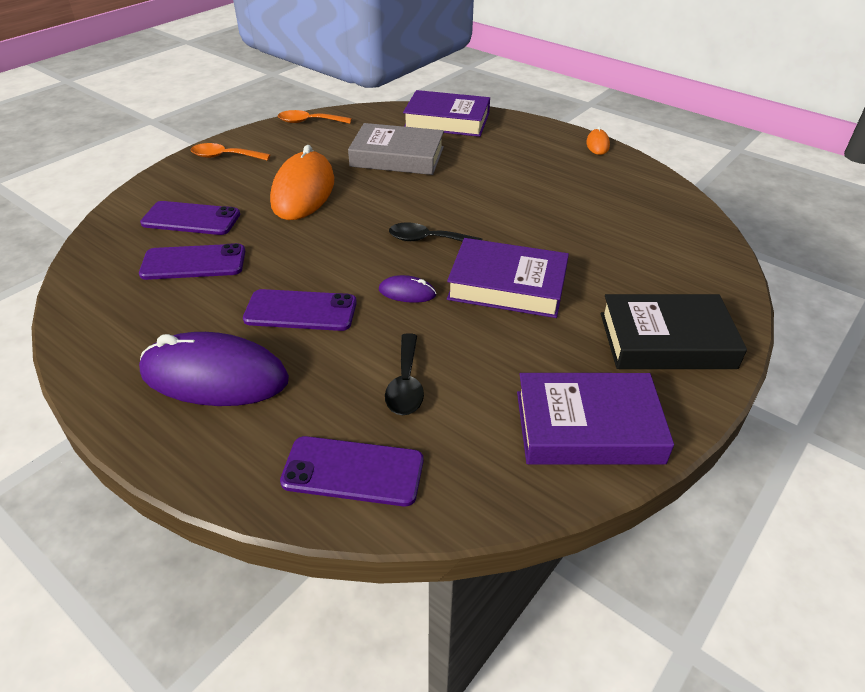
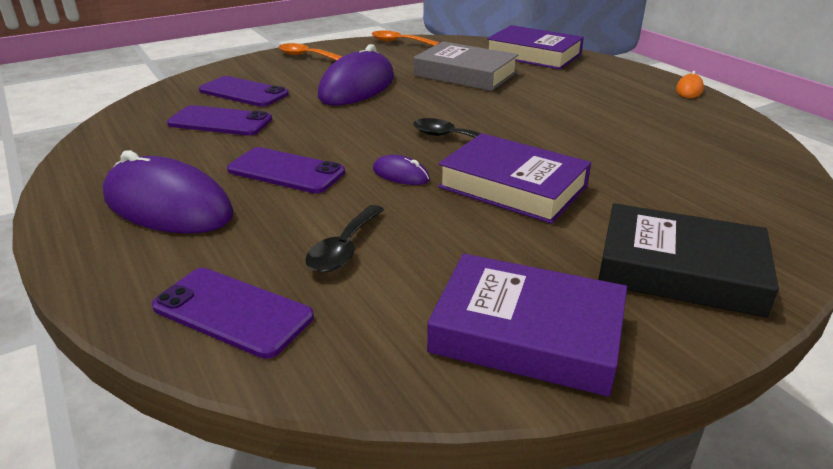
camera: 20 degrees right, 10 degrees down
orange mouse [270,145,334,220] -> purple mouse [318,44,394,105]

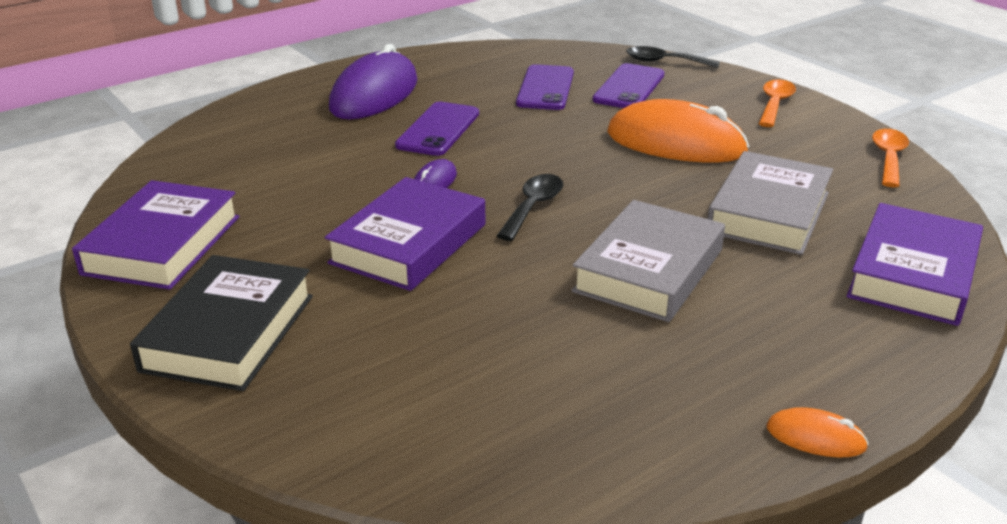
camera: 85 degrees right, 0 degrees up
purple phone [152,268,314,359] -> none
black spoon [305,205,384,273] -> black spoon moved to [626,46,720,68]
purple mouse [318,44,394,105] -> orange mouse [607,99,749,163]
none -> grey book [572,200,725,322]

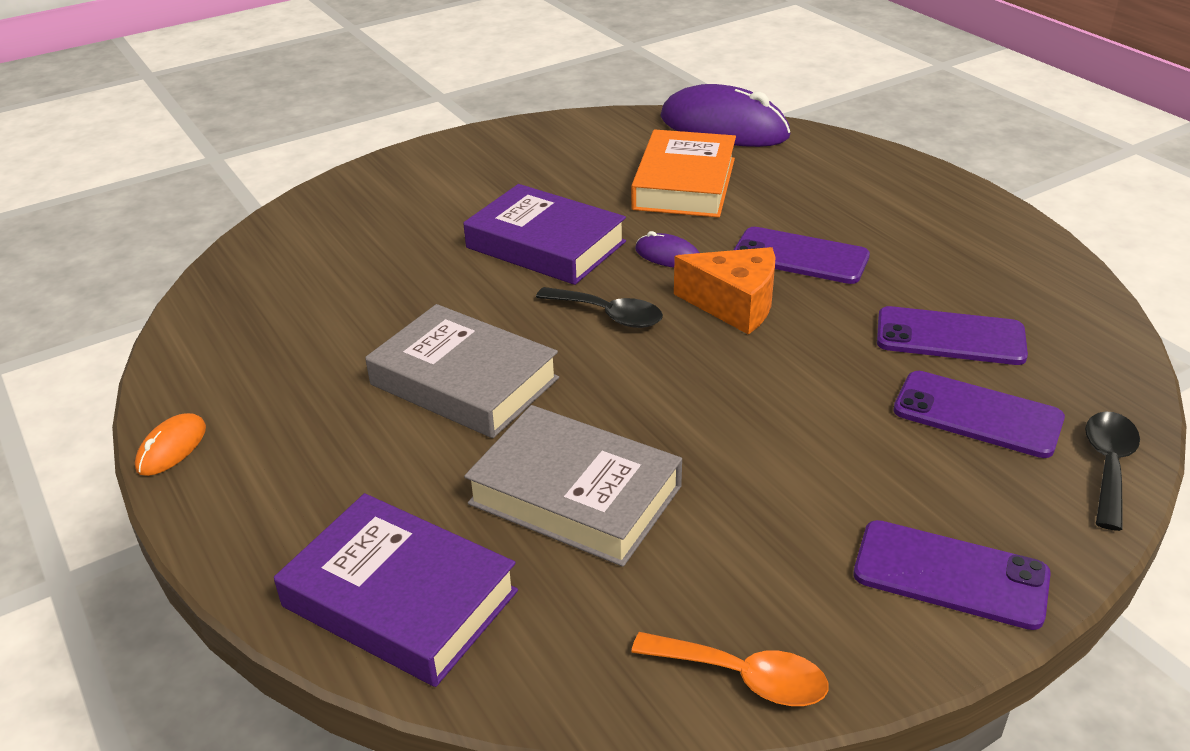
camera: 95 degrees right, 5 degrees up
purple book [72,180,239,290] -> none
black book [130,255,313,391] -> none
purple mouse [329,44,418,119] -> purple mouse moved to [660,84,790,147]
orange mouse [607,99,749,163] -> none
orange spoon [758,79,796,127] -> purple phone [853,520,1051,630]
none -> orange book [631,129,736,218]
none -> orange cheese [674,247,775,335]

